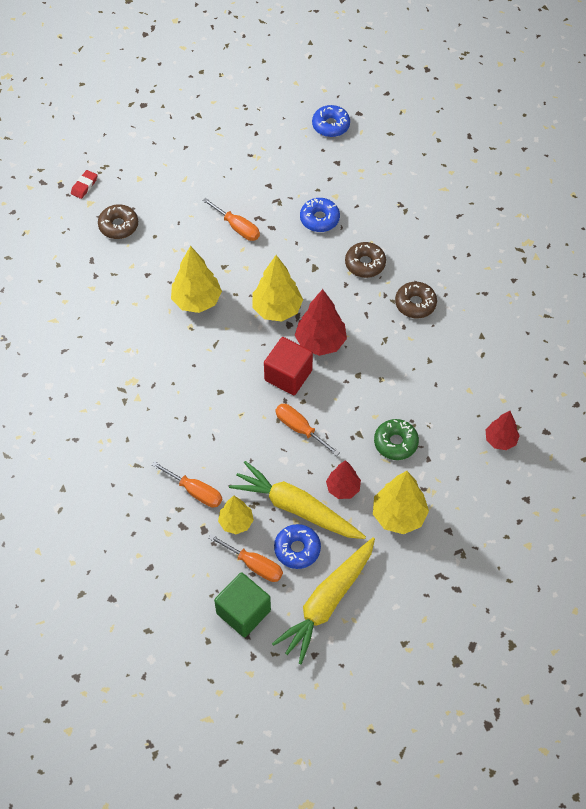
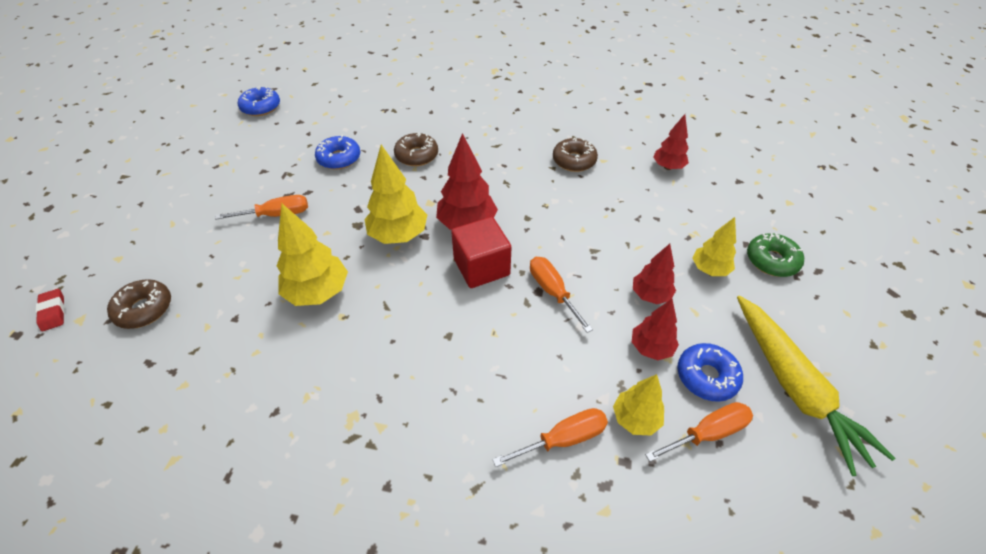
camera: 55 degrees left, 10 degrees down
green cube [214,572,271,637] -> none
yellow carrot [229,461,366,539] -> red tree [632,299,679,360]
orange screwdriver [276,404,340,456] -> orange screwdriver turned 75 degrees clockwise [530,257,593,333]
yellow tree [373,471,429,534] -> yellow tree [692,217,736,276], size x0.63
green donut [374,419,419,460] -> green donut moved to [747,233,804,277]
brown donut [395,282,437,318] -> brown donut moved to [553,138,598,172]

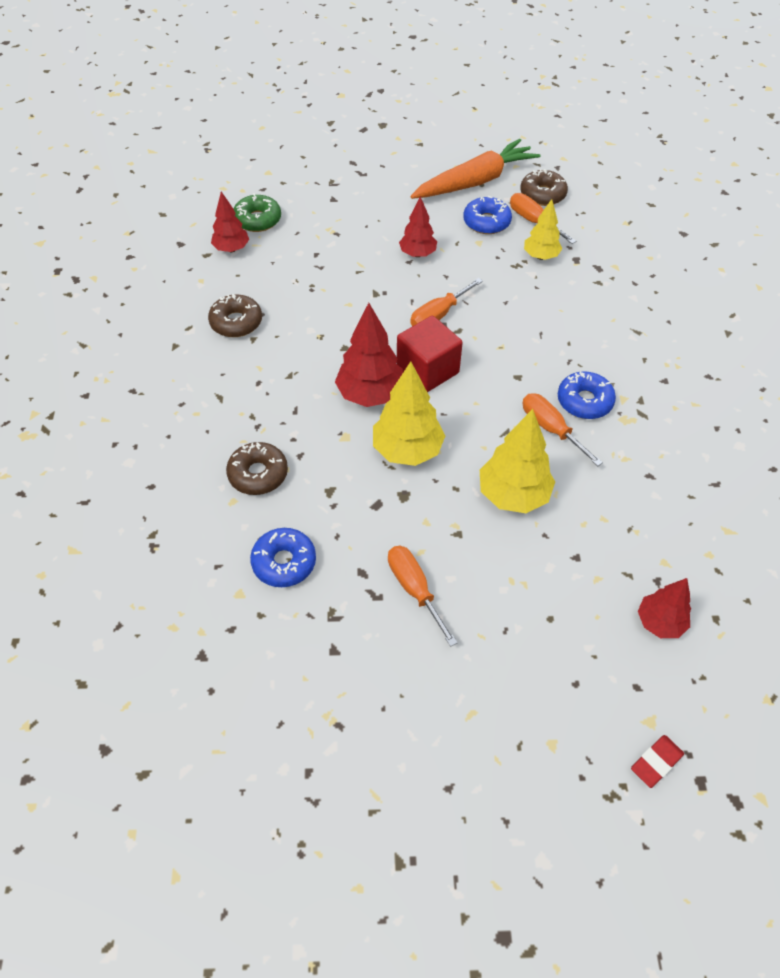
camera: 105 degrees left, 5 degrees up
brown donut [107,279,171,329] -> brown donut moved to [520,169,568,206]
blue donut [238,87,280,116] -> blue donut moved to [558,371,616,419]
orange screwdriver [492,408,608,467] -> orange screwdriver moved to [522,393,603,466]
red tree [632,299,679,360] -> red tree moved to [638,578,691,638]
yellow tree [692,217,736,276] -> none
yellow carrot [737,296,895,476] -> orange carrot [410,139,541,199]
green donut [747,233,804,277] -> green donut moved to [234,193,281,232]

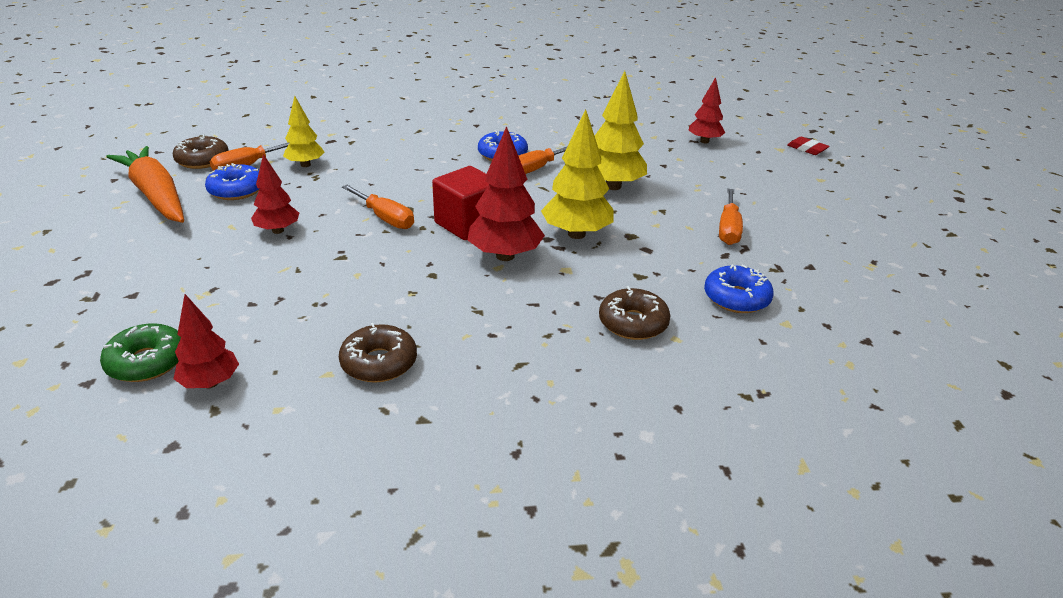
camera: 95 degrees left, 20 degrees down
orange screwdriver [388,546,458,647] -> orange screwdriver turned 45 degrees counterclockwise [719,189,743,245]

